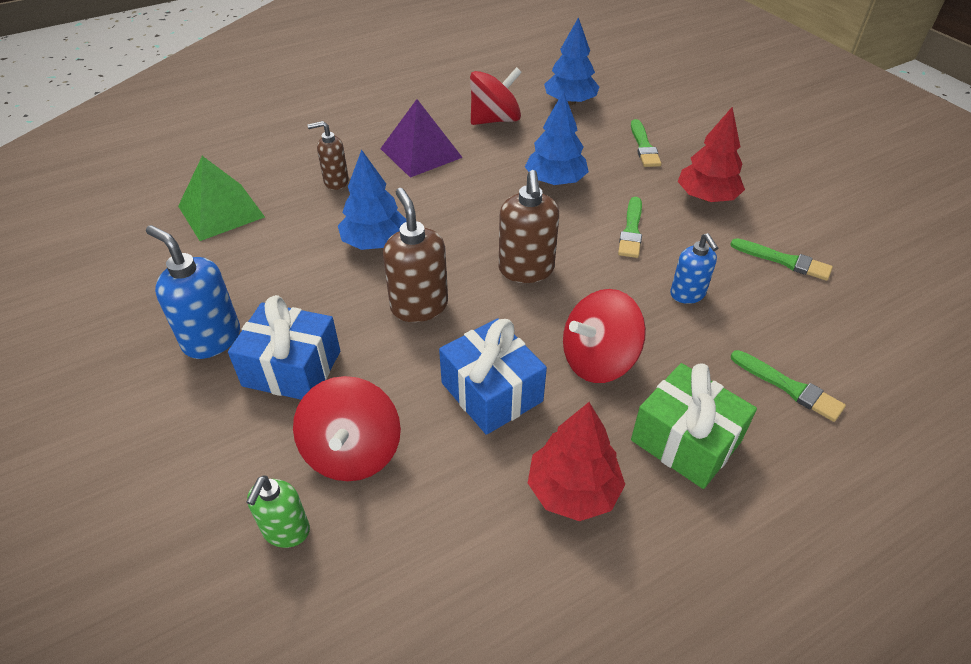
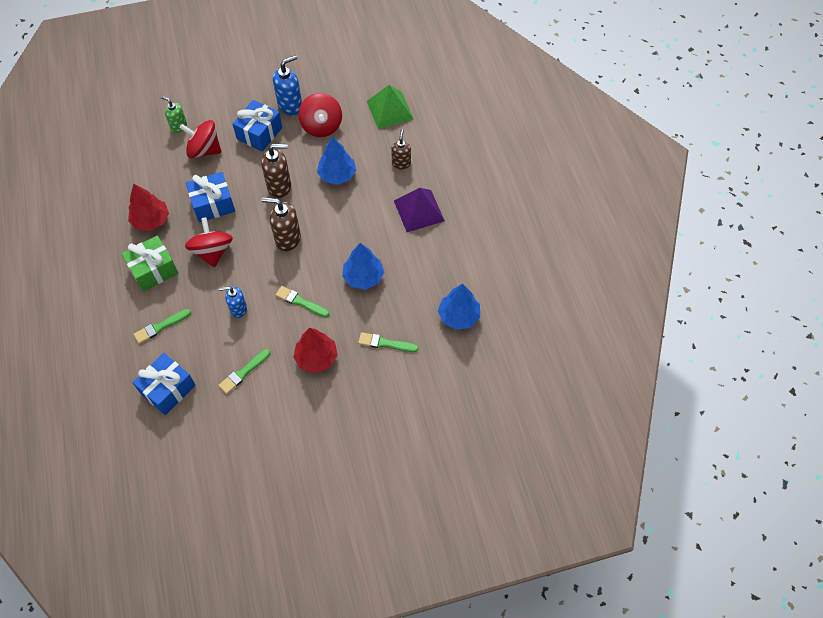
camera: 105 degrees right, 15 degrees up
red spinning top [470,67,522,125] -> red spinning top moved to [298,93,342,137]
none -> blue gift [132,353,196,415]

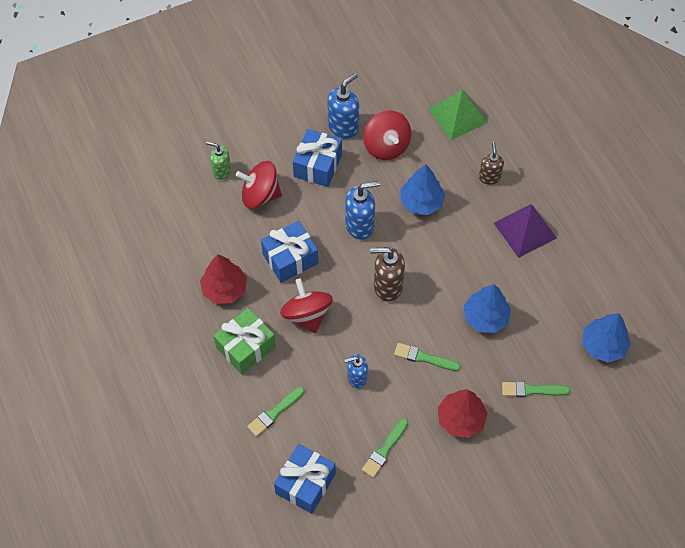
camera: 10 degrees left, 0 degrees up
brown soap dispenser [261,144,291,198] -> blue soap dispenser [345,181,380,240]

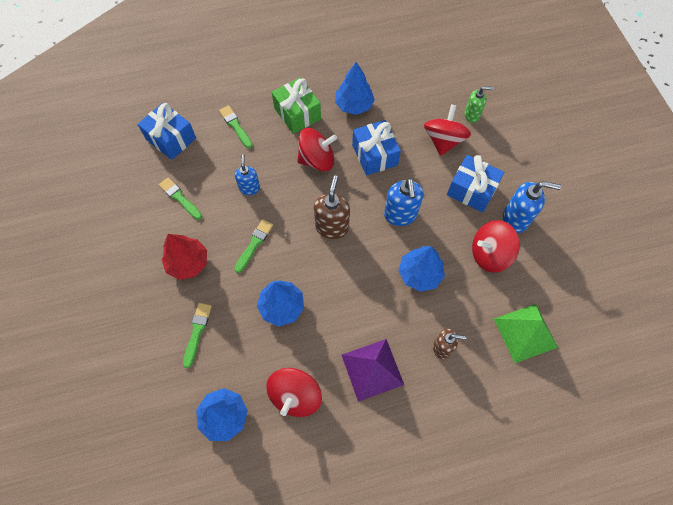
camera: 100 degrees right, 5 degrees up
red tree [200,254,247,304] -> blue tree [335,62,375,115]
green soap dispenser [206,142,231,180] -> green soap dispenser turned 60 degrees clockwise [464,86,494,123]
blue soap dispenser [327,73,359,139] -> blue soap dispenser turned 45 degrees counterclockwise [503,181,561,233]
none -> red spinning top [266,368,322,417]

